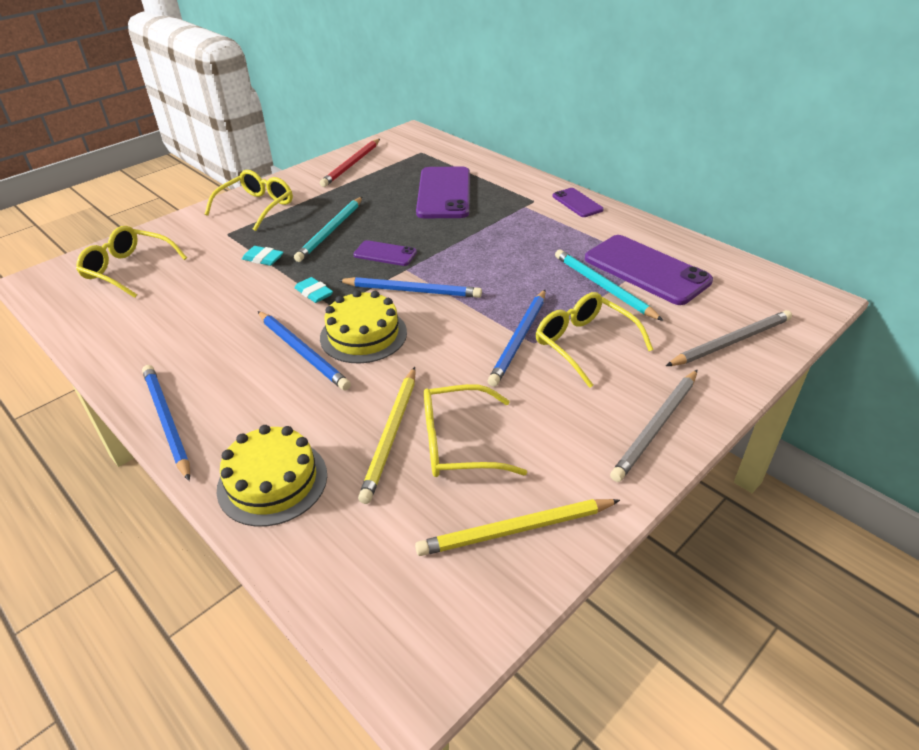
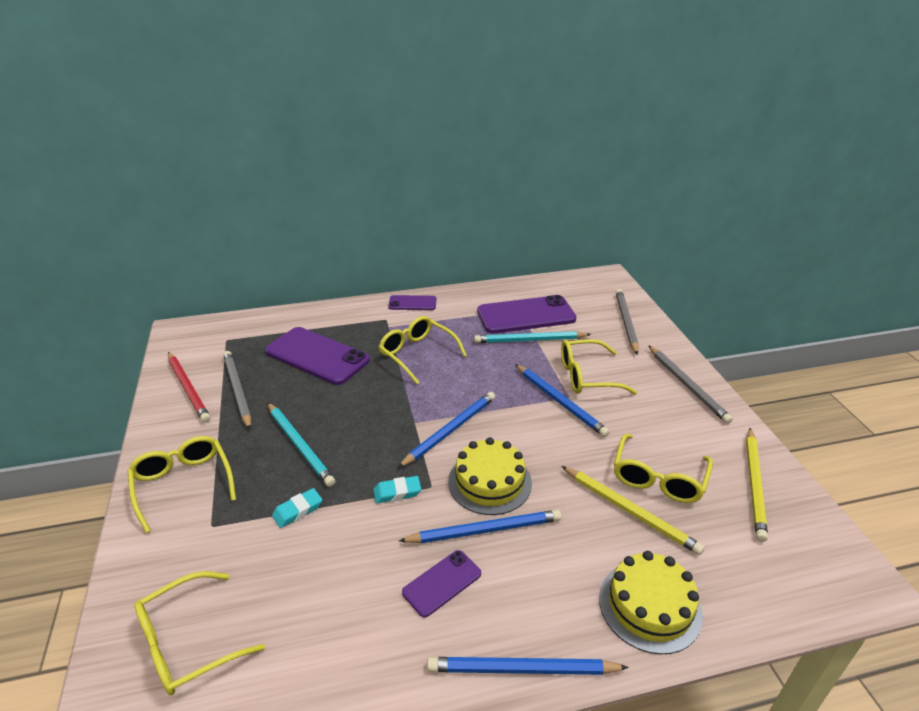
camera: 60 degrees left, 5 degrees down
purple phone [353,240,417,266] -> purple phone moved to [402,550,481,618]
none -> grey pencil [223,351,251,429]
none -> yellow glasses [379,316,467,384]

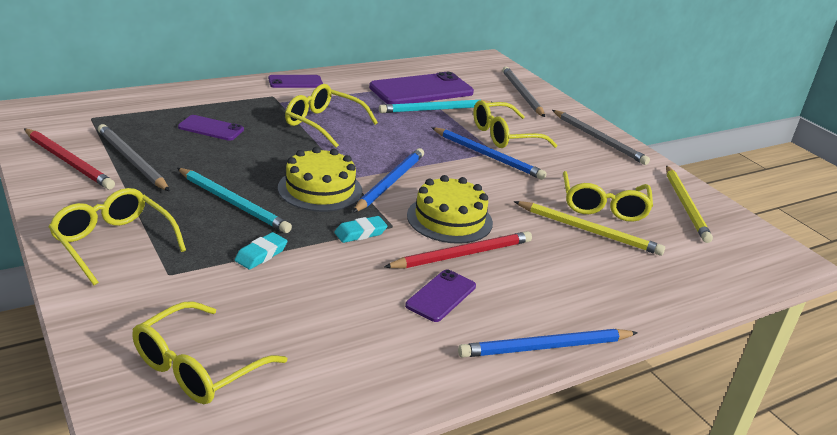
camera: 20 degrees left, 5 degrees down
purple phone [265,327,370,385] -> purple phone [178,115,244,141], size x0.52
blue pencil [399,510,562,543] -> red pencil [384,231,532,268]
yellow cake [599,551,703,654] -> yellow cake moved to [278,147,362,212]

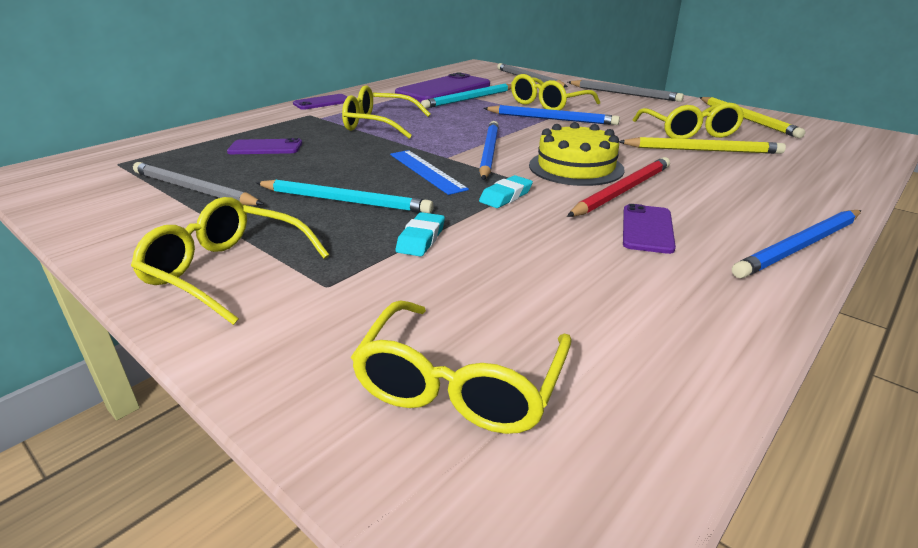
camera: 15 degrees left, 0 degrees up
red pencil [24,128,115,190] -> none
yellow cake [278,147,362,212] -> blue ruler [390,150,469,195]

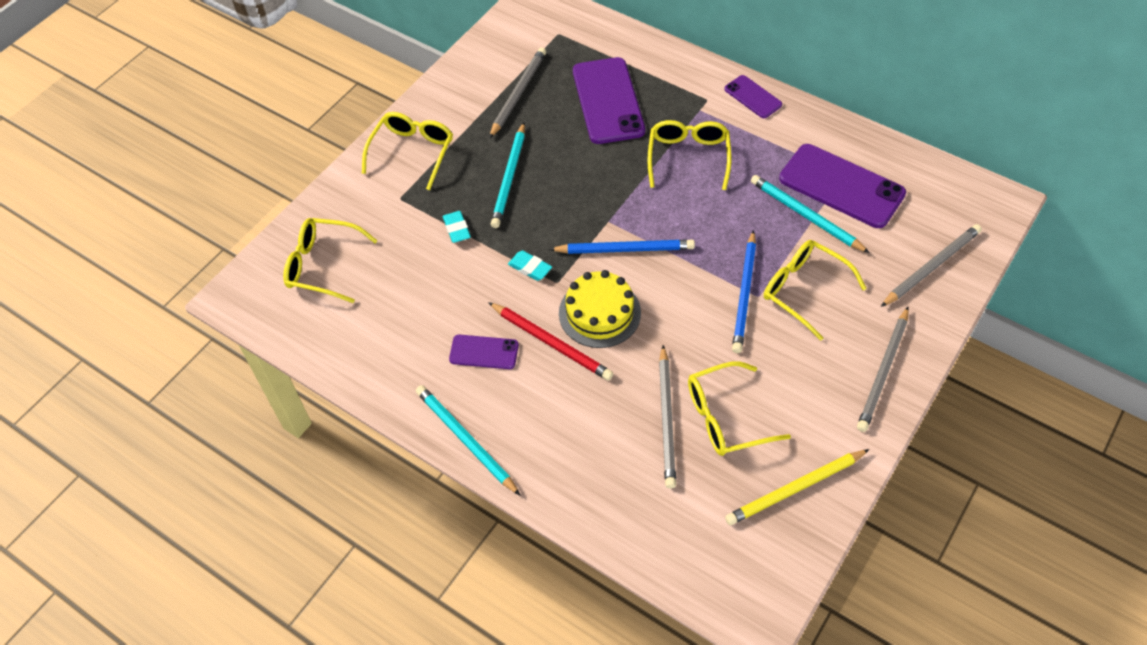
camera: 85 degrees right, 25 degrees up
purple phone [227,138,302,154] -> purple phone [573,57,645,144], size x1.92
blue ruler [390,150,469,195] -> none
turquoise eraser [396,212,445,256] -> turquoise eraser turned 60 degrees clockwise [443,211,471,243]
yellow pencil [619,137,786,154] -> grey pencil [659,345,676,489]
blue pencil [732,210,861,278] -> turquoise pencil [416,385,521,496]

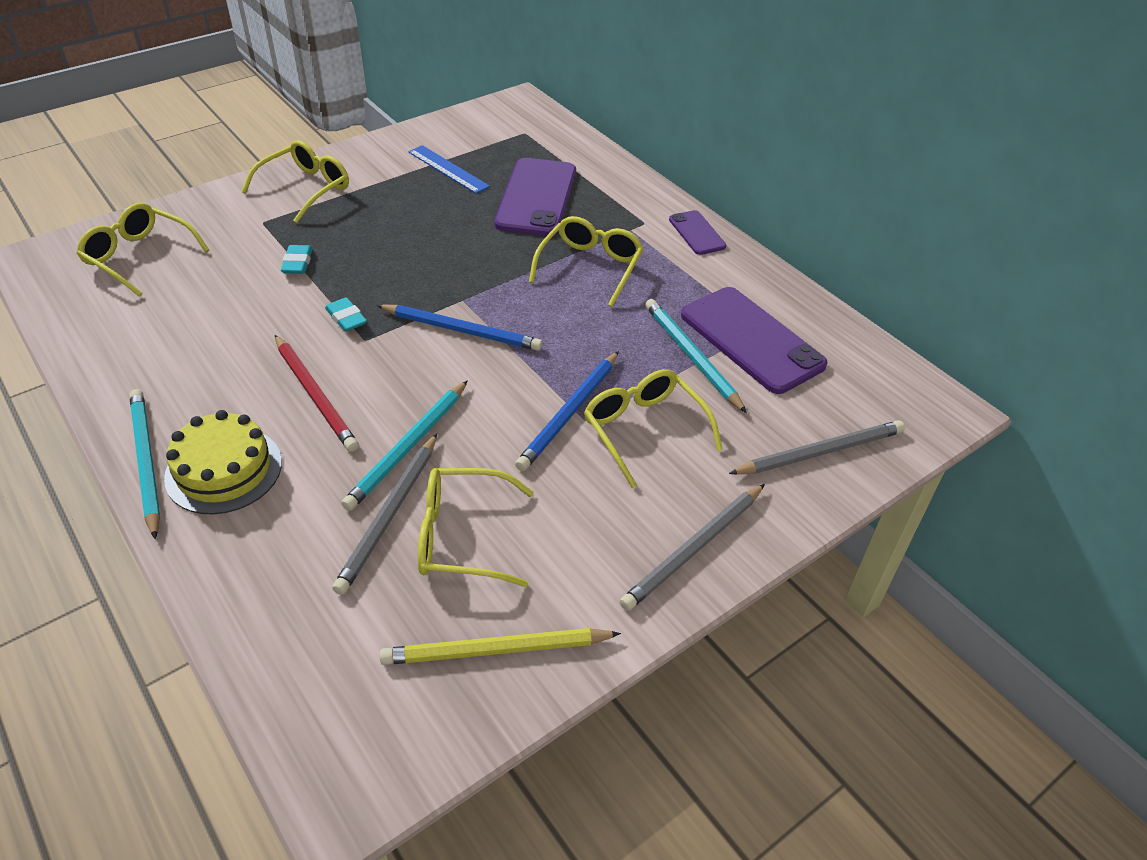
camera: 15 degrees right, 10 degrees down
purple phone [449,334,519,369] -> none
grey pencil [489,48,546,139] -> blue ruler [408,145,490,194]
turquoise pencil [491,122,525,228] -> turquoise pencil moved to [342,380,468,511]
yellow cake [559,270,641,348] -> yellow cake moved to [164,410,282,514]

